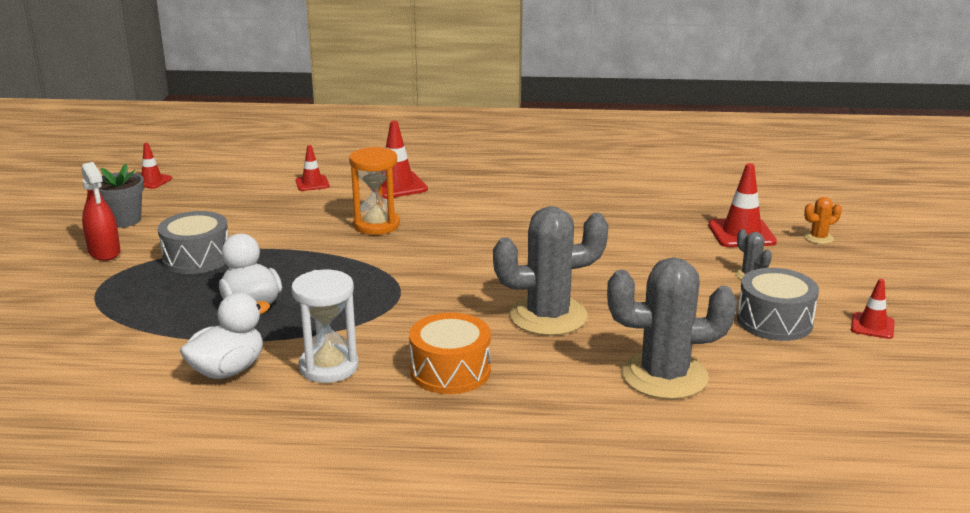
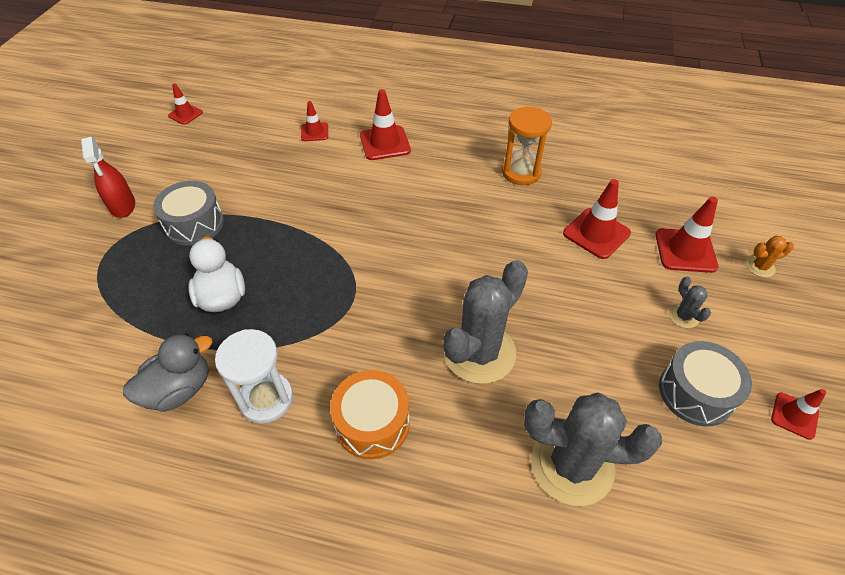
camera: 10 degrees right, 25 degrees up
grey flower pot [99,164,144,228] -> none
white duck [180,293,270,379] -> grey duck [123,333,212,412]
orange hourglass [349,147,400,235] -> orange hourglass moved to [502,107,552,185]
grey cactus [493,206,609,336] -> grey cactus turned 45 degrees counterclockwise [443,260,528,384]
none -> red traffic cone [563,179,631,259]

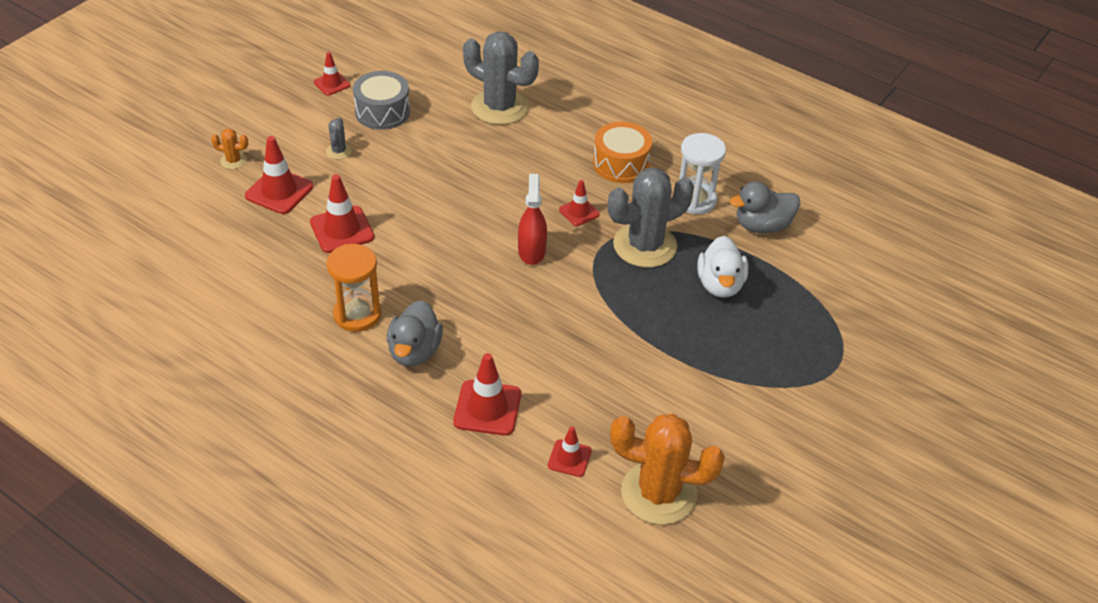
camera: 160 degrees left, 5 degrees down
red spray bottle [81,137,135,218] -> red spray bottle moved to [518,174,547,265]
grey drum [153,181,224,246] -> none
red traffic cone [168,83,203,125] -> red traffic cone moved to [559,180,600,226]
grey cactus [443,260,528,384] -> grey cactus moved to [608,168,694,268]
none -> grey duck [387,300,443,366]
none -> orange cactus [610,414,725,525]

